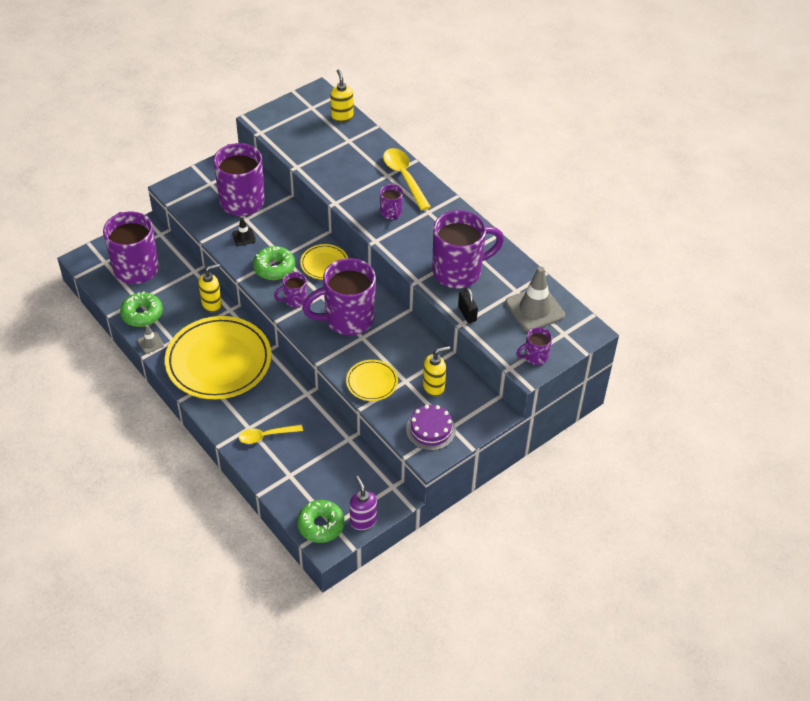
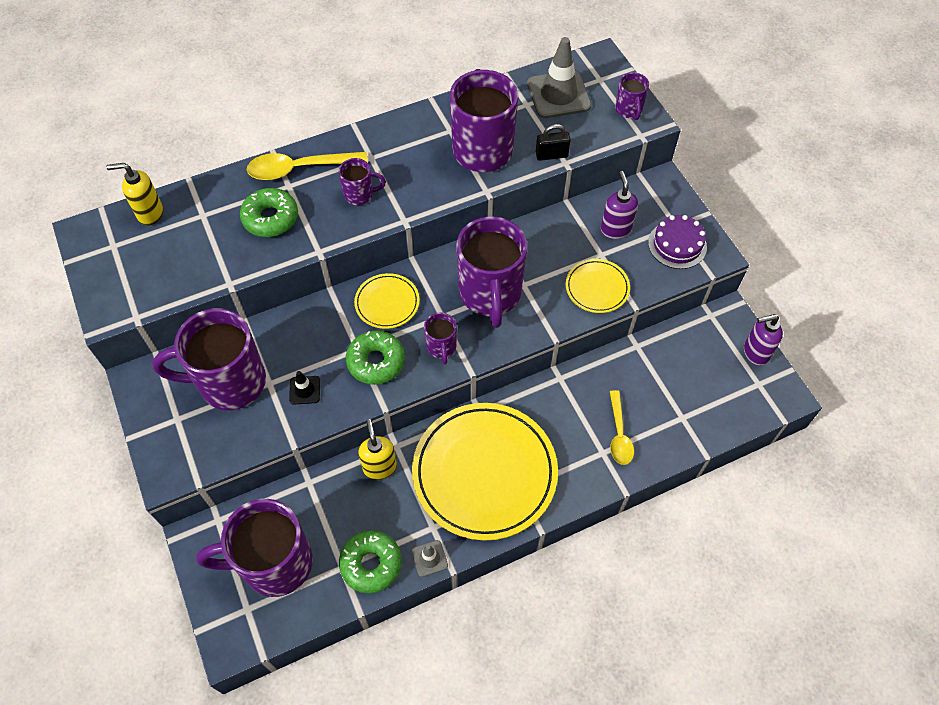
camera: 75 degrees left, 10 degrees up
green donut [297,500,345,543] -> green donut moved to [240,188,298,237]
yellow soap dispenser [423,346,450,397] -> purple soap dispenser [601,171,638,239]

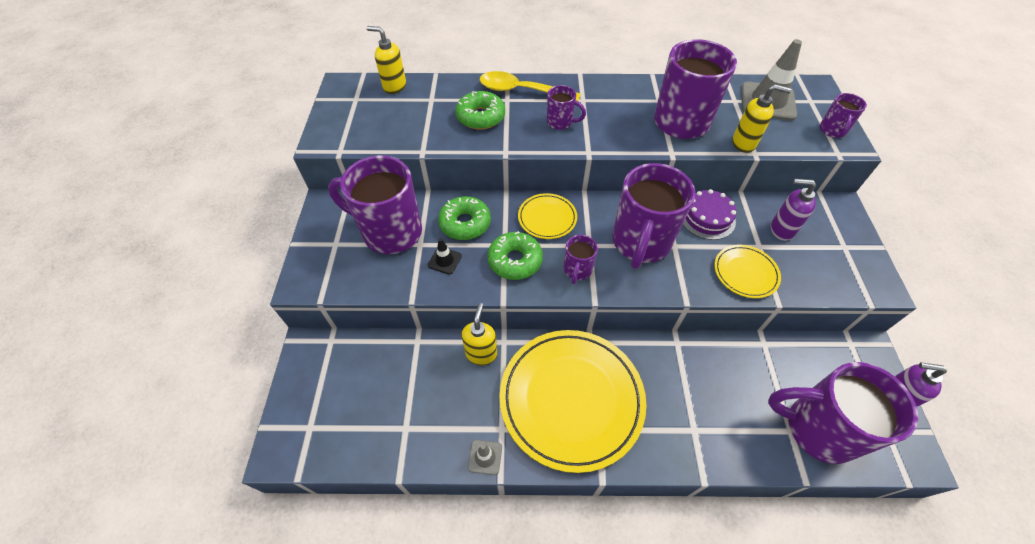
camera: 25 degrees right, 5 degrees down
purple mug [196,499,313,597] -> purple mug moved to [768,362,918,464]
green donut [339,530,402,593] -> green donut moved to [438,196,491,240]
black padlock [536,124,571,161] -> yellow soap dispenser [732,84,791,153]
purple soap dispenser [601,171,638,239] -> purple soap dispenser turned 90 degrees counterclockwise [771,179,817,241]
yellow spoon [610,390,634,465] -> none
purple cake [648,215,707,269] -> purple cake moved to [683,189,737,240]

